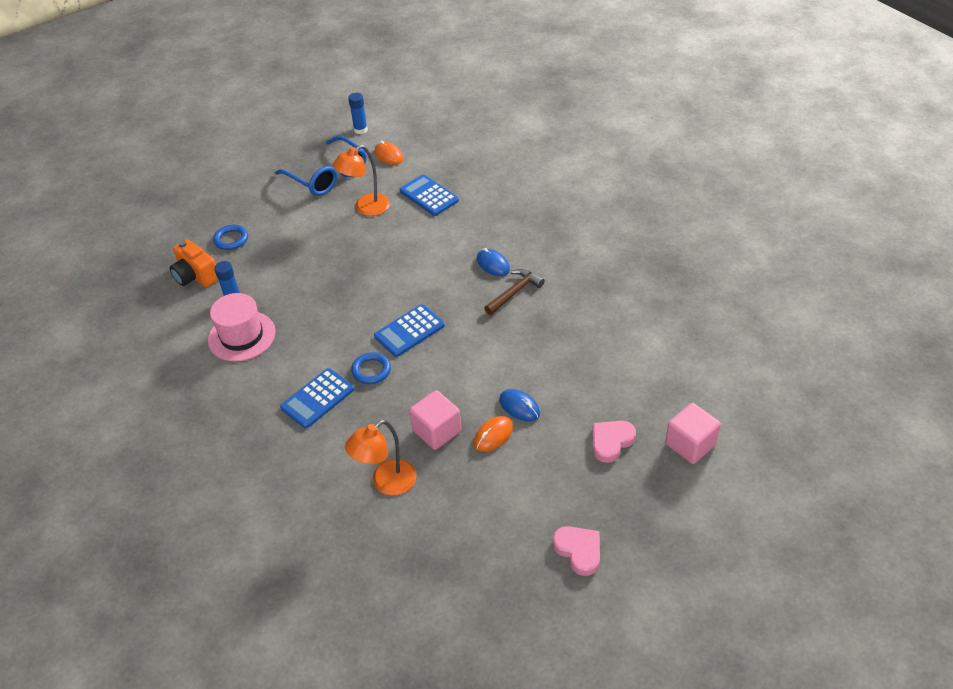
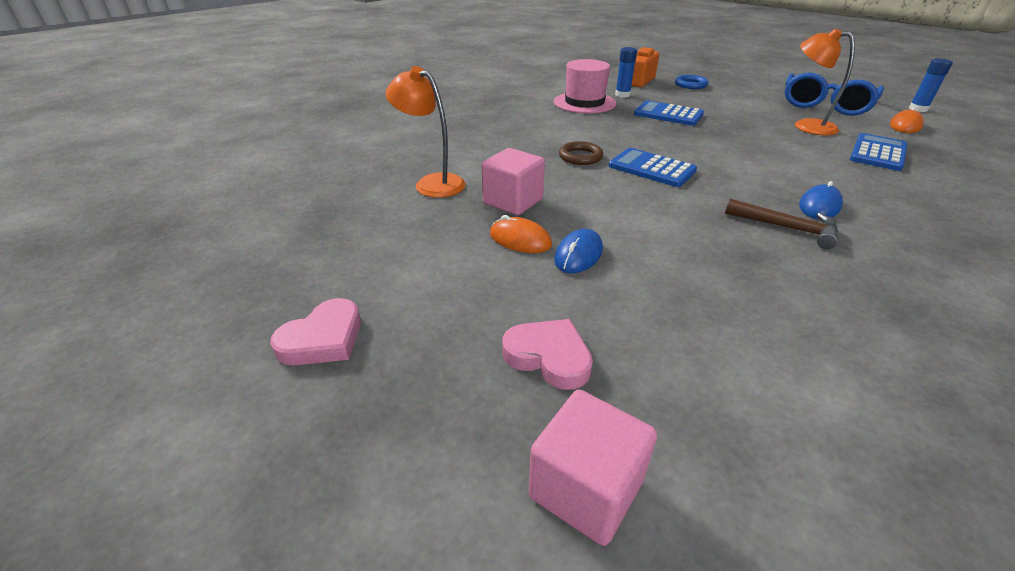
camera: 75 degrees right, 10 degrees down
blue calculator [280,368,354,429] -> blue calculator moved to [634,100,704,126]
blue ring [351,352,391,384] -> brown ring [559,141,603,165]

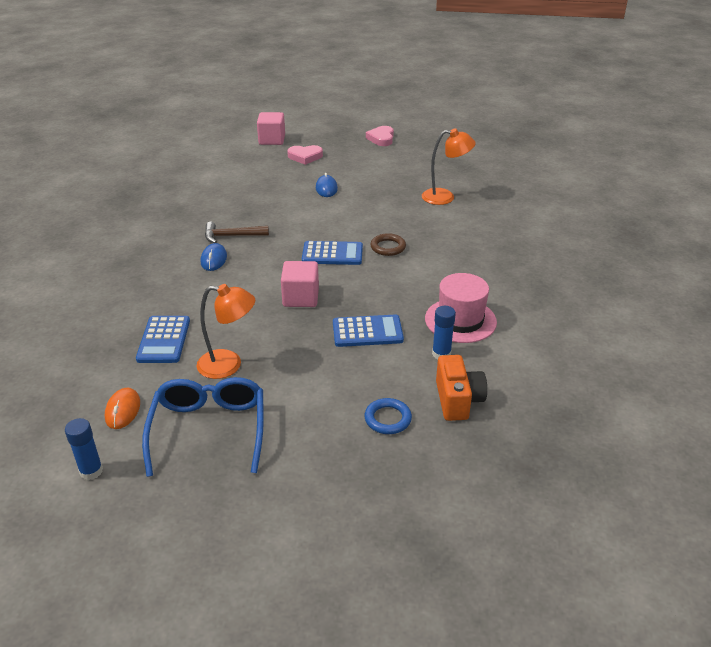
camera: 145 degrees right, 0 degrees up
pink cube [482,148,545,215] -> pink cube moved to [281,261,319,307]
orange mouse [490,215,552,253] -> none

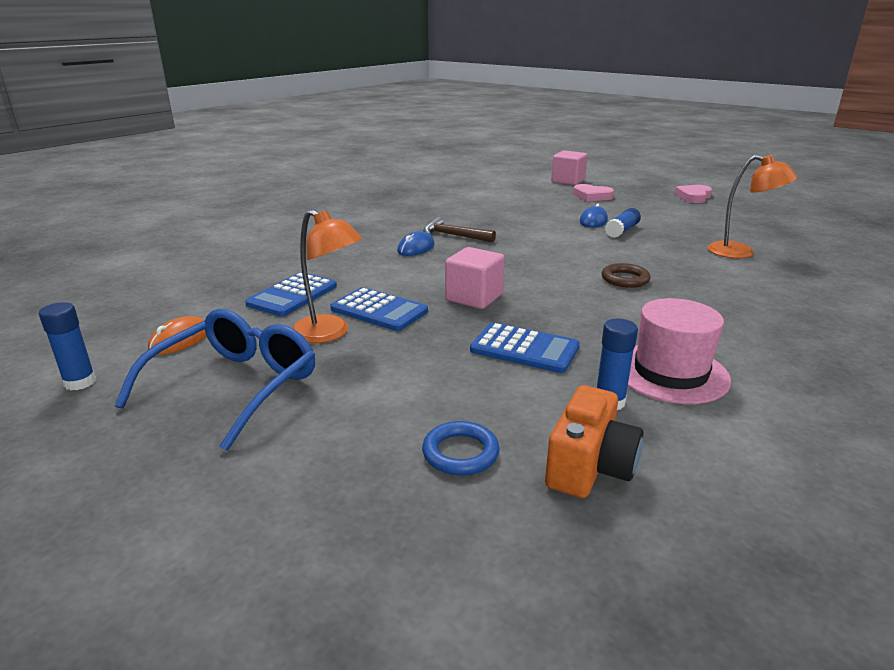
camera: 30 degrees right, 10 degrees down
blue calculator [302,241,363,265] -> blue calculator moved to [330,287,428,331]
none -> blue glue stick [605,208,641,238]

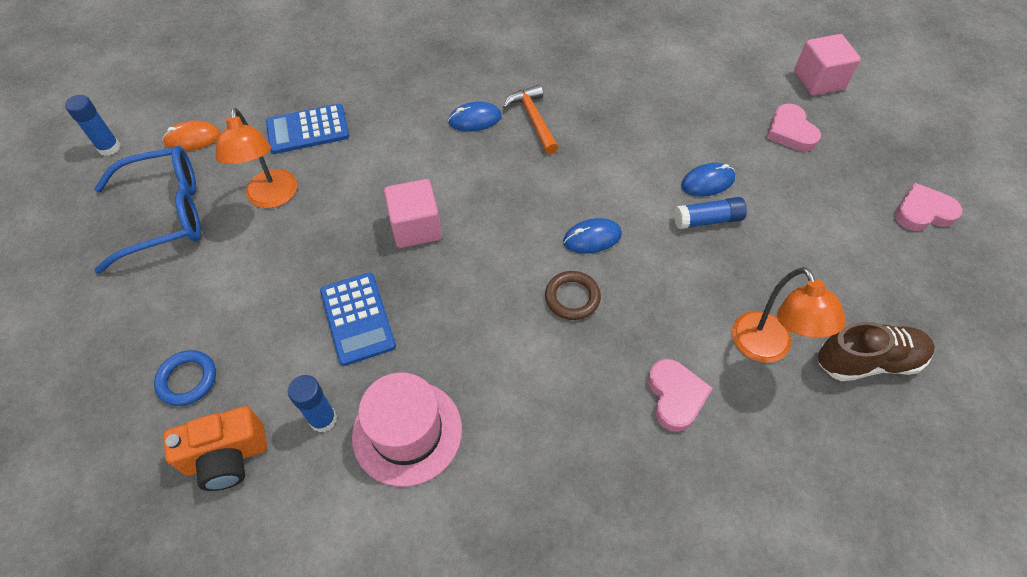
camera: 45 degrees right, 30 degrees up
blue calculator [330,287,428,331] -> none
brown hammer [423,217,496,243] -> orange hammer [503,84,559,154]
none -> blue mouse [563,218,622,254]
none -> pink heart [648,359,713,432]
none -> brown shoe [818,322,935,381]

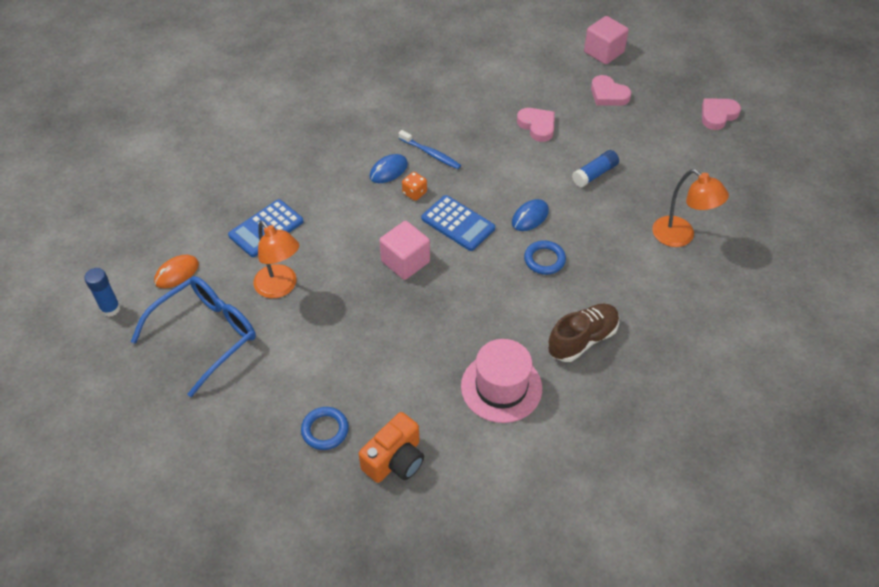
camera: 30 degrees left, 5 degrees down
blue glue stick [288,375,337,432] -> none
blue calculator [320,272,396,366] -> blue calculator moved to [421,195,495,251]
orange hammer [503,84,559,154] -> blue toothbrush [399,130,461,169]
brown ring [545,271,601,320] -> blue ring [524,240,566,275]
pink heart [648,359,713,432] -> pink heart moved to [517,108,555,142]
blue mouse [681,163,735,197] -> none
brown shoe [818,322,935,381] -> brown shoe moved to [548,304,619,362]
none -> orange dice [402,172,427,201]

